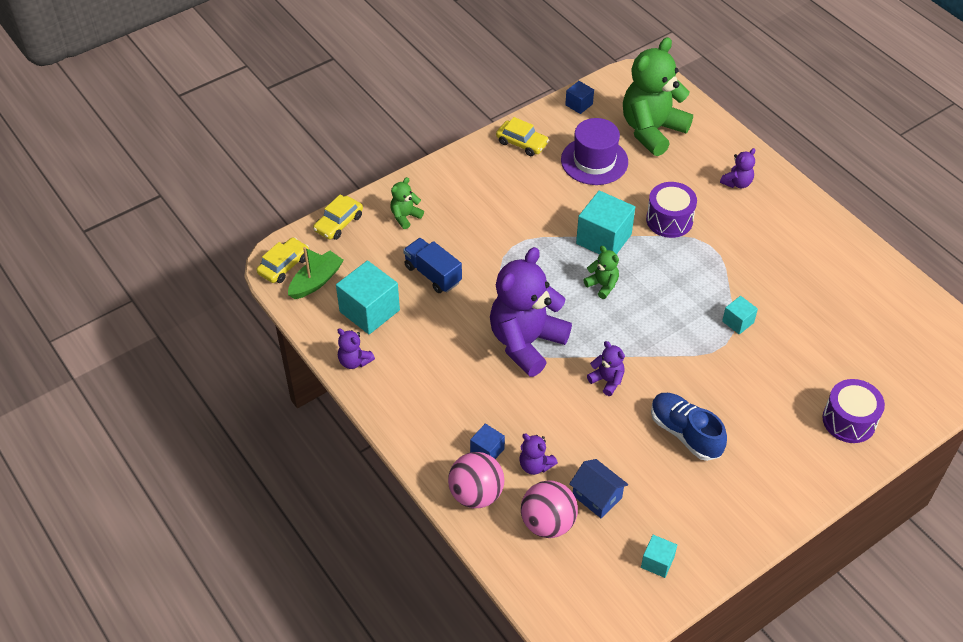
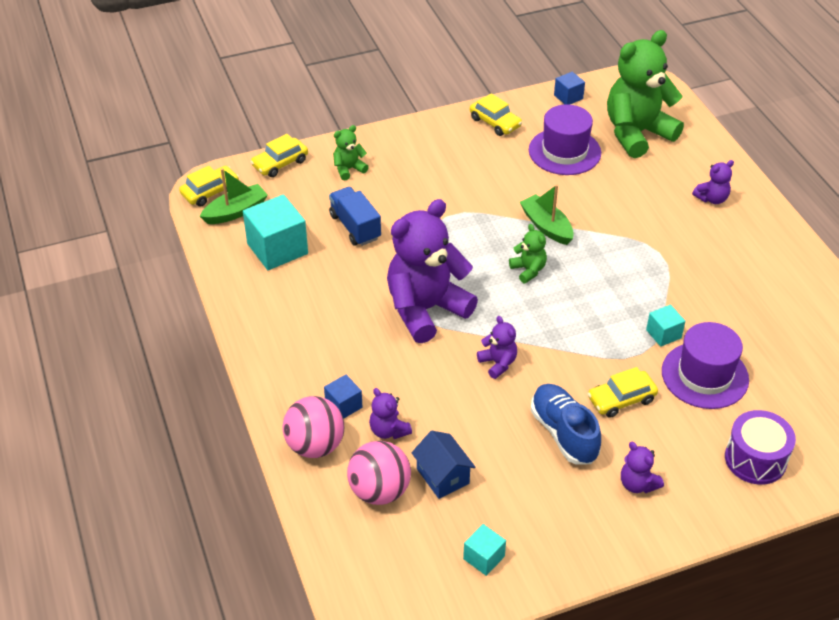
camera: 15 degrees right, 5 degrees down
purple teddy bear [337,328,375,369] -> purple teddy bear moved to [621,442,664,493]
turquoise cube [576,191,635,255] -> green boat [520,184,574,245]
purple drum [646,182,697,238] -> none
none -> yellow car [588,367,658,418]
none -> purple hat [662,322,749,409]

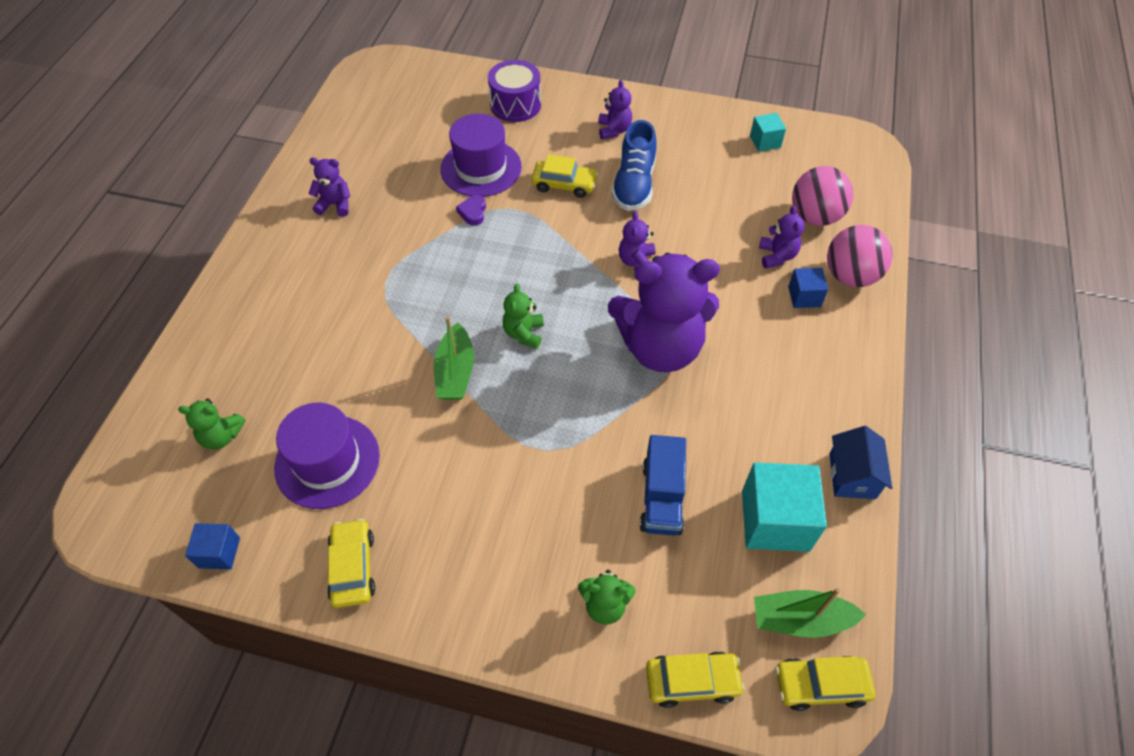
camera: 145 degrees left, 10 degrees up
blue house [412,431,476,499] -> blue house moved to [829,426,892,499]
green teddy bear [607,30,684,158] -> green teddy bear [178,398,245,450], size x0.43
turquoise cube [646,305,685,347] -> purple heart [456,195,486,226]
purple teddy bear [692,160,734,204] -> purple teddy bear moved to [308,158,350,217]

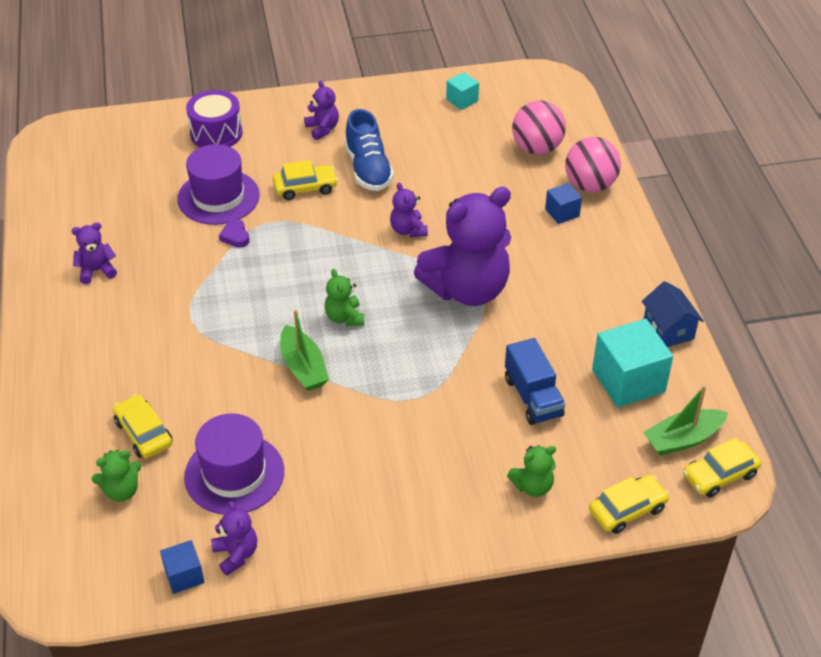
camera: 25 degrees left, 10 degrees down
yellow car [327,519,375,608] -> yellow car moved to [113,394,172,458]
purple teddy bear [759,206,804,268] -> purple teddy bear moved to [211,501,257,576]

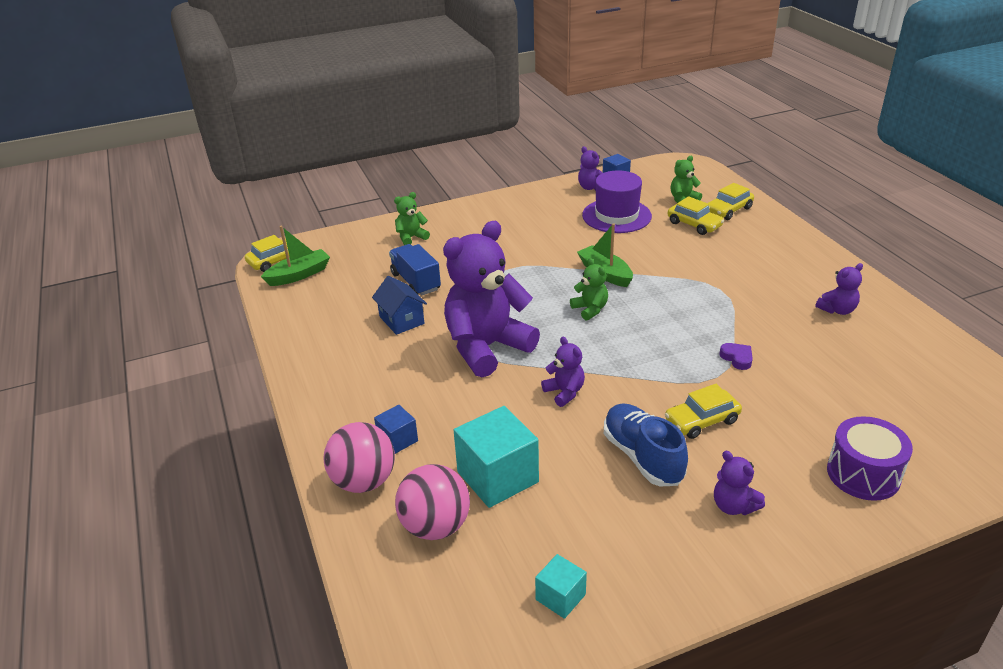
camera: 170 degrees right, 10 degrees down
purple hat [177,144,260,225] -> none
yellow car [589,475,670,534] -> yellow car moved to [708,183,754,220]
turquoise cube [592,319,673,407] -> turquoise cube moved to [454,406,539,508]
blue house [642,281,704,347] -> blue house moved to [372,276,427,335]

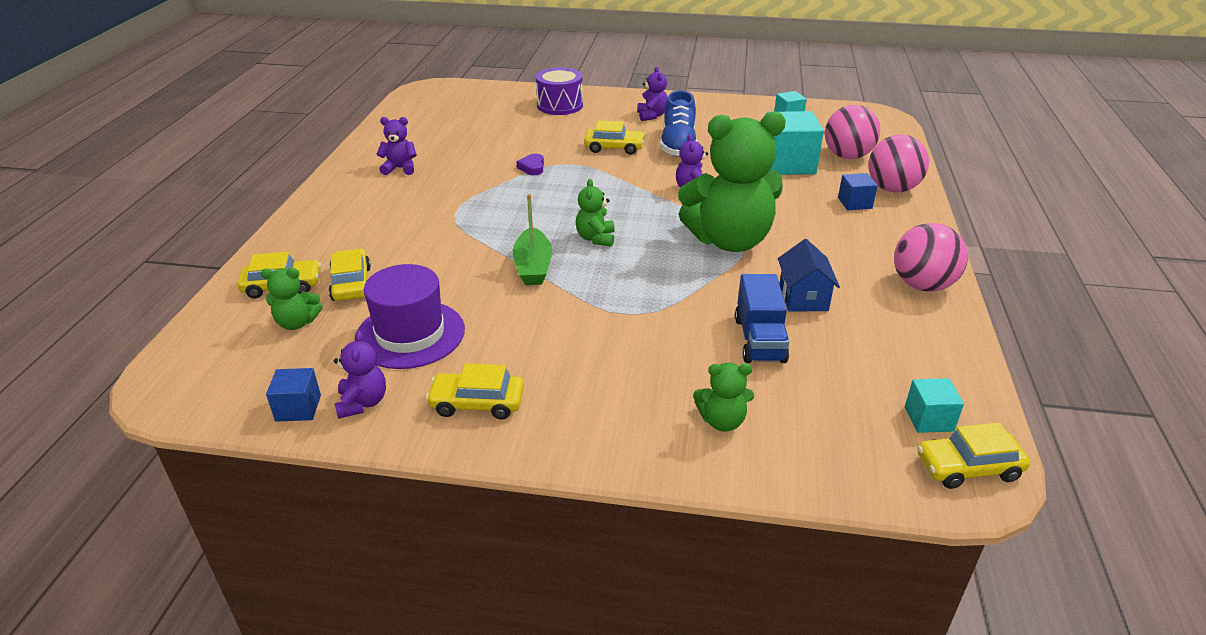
camera: 150 degrees left, 0 degrees up
green boat [261,226,330,286] -> turquoise cube [905,378,964,433]
purple teddy bear [443,221,540,377] -> green teddy bear [678,111,786,252]
none -> yellow car [426,363,524,419]
none -> pink ball [894,223,968,292]

